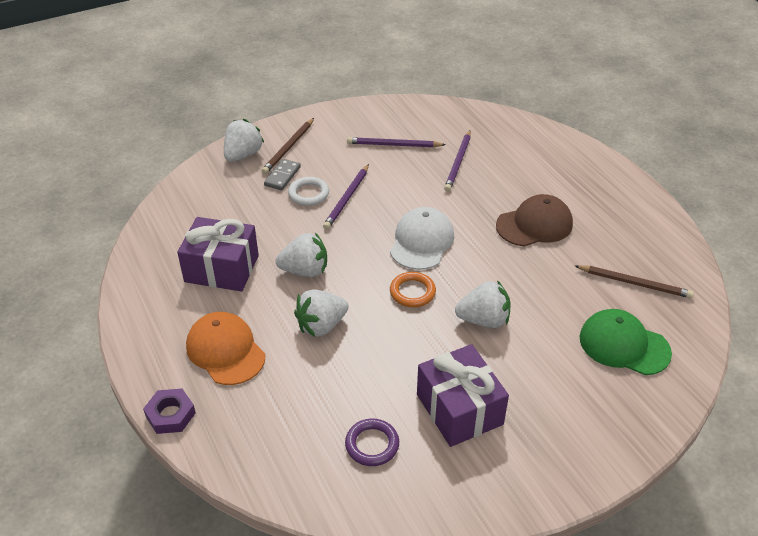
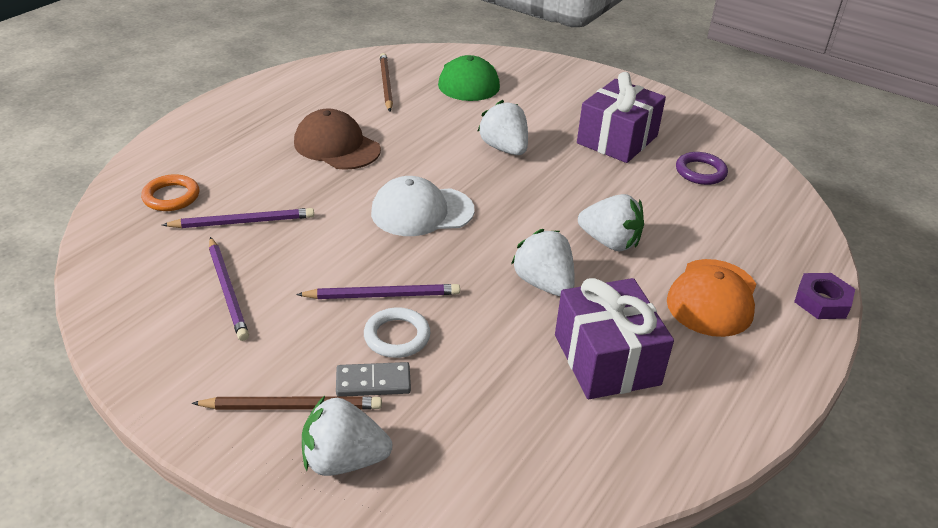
camera: 120 degrees left, 5 degrees down
orange ring [390,272,436,307] -> orange ring moved to [141,174,199,211]

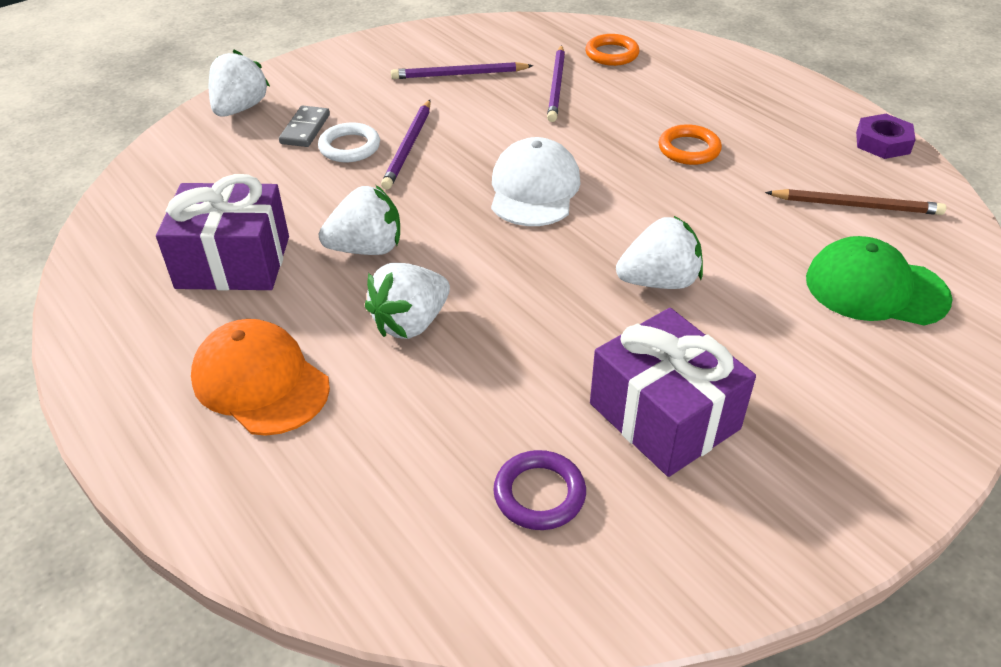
camera: 110 degrees right, 5 degrees up
brown pencil [191,397,382,410] -> none
brown cap [294,109,381,170] -> orange ring [659,124,722,165]
purple nut [794,273,855,319] -> purple nut moved to [856,114,916,159]

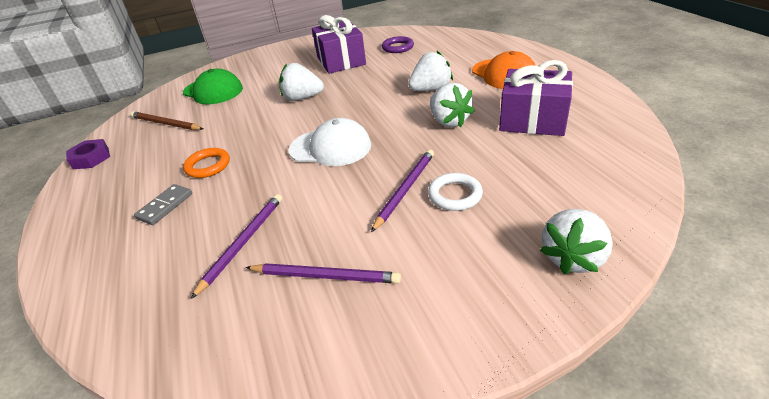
camera: 160 degrees left, 5 degrees down
grey domino [279,106,330,147] -> grey domino moved to [134,184,192,225]
white strawberry [319,185,400,255] -> white strawberry turned 120 degrees counterclockwise [430,83,475,128]
white cap [491,137,581,226] -> white cap turned 105 degrees counterclockwise [289,118,371,166]
orange ring [585,34,639,66] -> none

